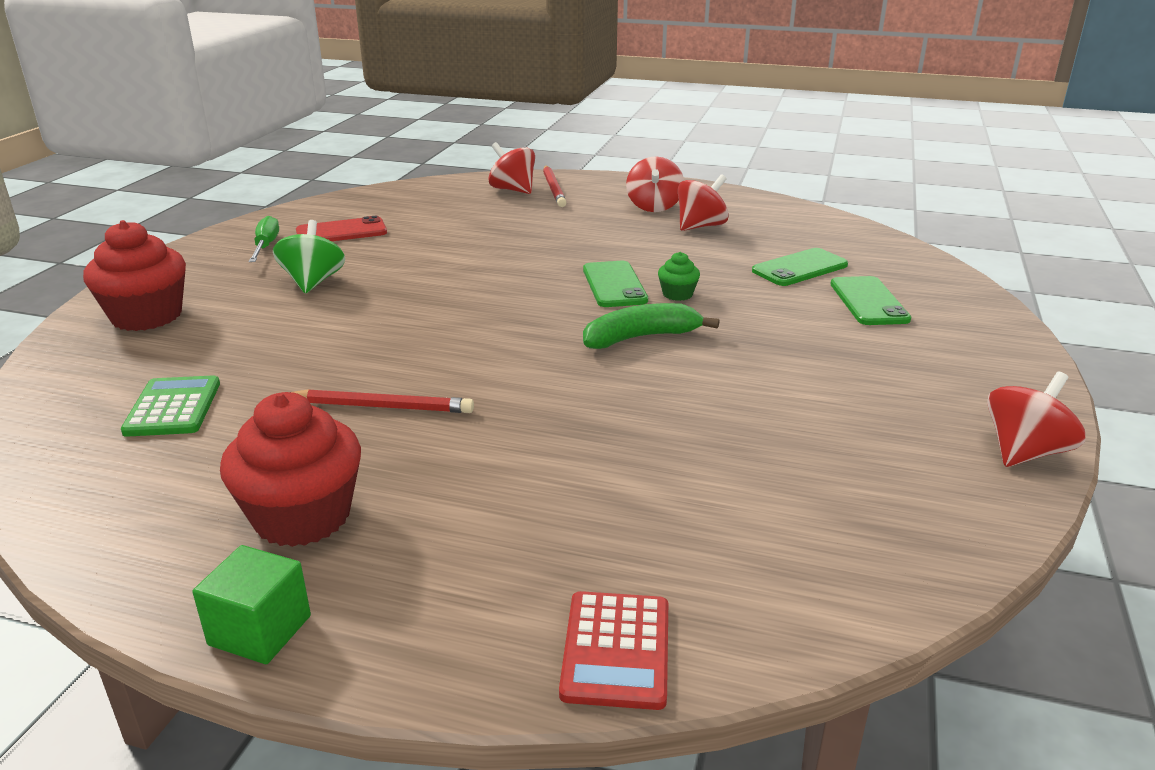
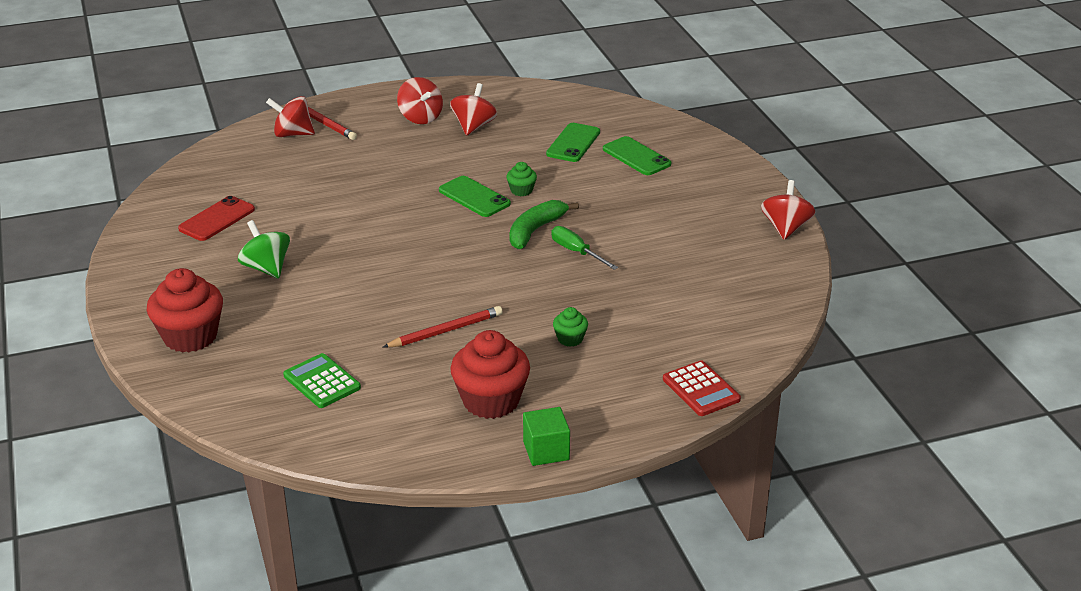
camera: 35 degrees left, 5 degrees up
green screwdriver [248,216,279,262] -> green screwdriver moved to [551,226,618,270]
none -> green cupcake [553,307,588,347]

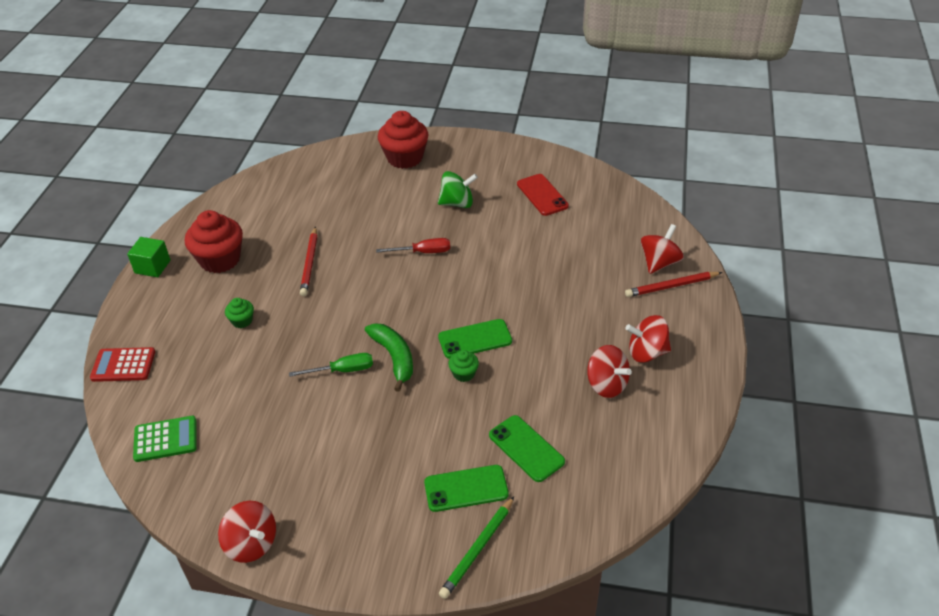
camera: 120 degrees right, 10 degrees up
green calculator [283,353,361,408] -> green calculator moved to [133,416,197,462]
none -> red screwdriver [376,238,450,253]
none -> green pencil [439,496,514,599]

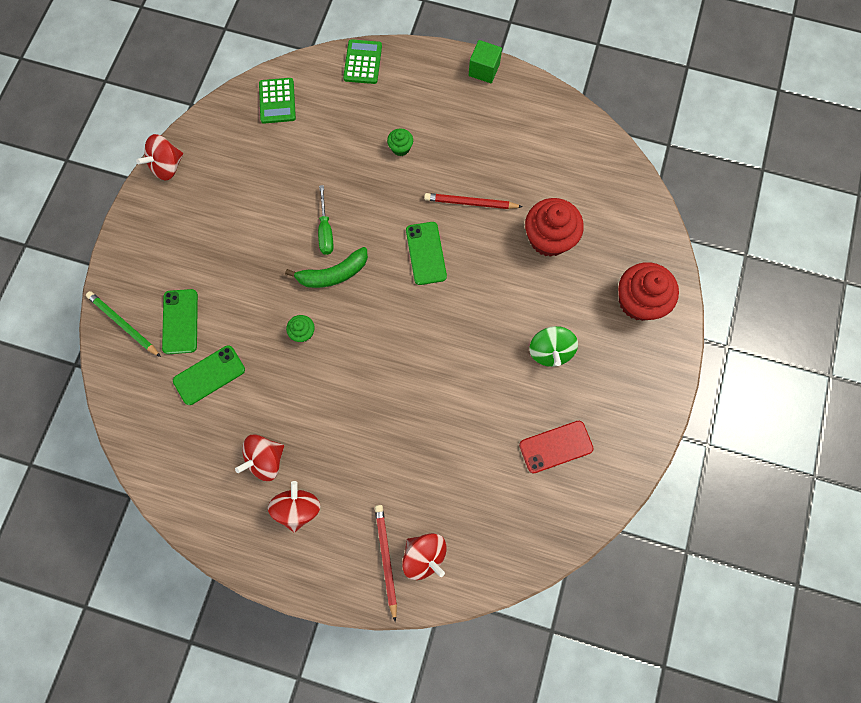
camera: 95 degrees right, 30 degrees up
red calculator [90,347,155,382] -> green calculator [343,39,382,84]
red cupcake [185,210,243,273] -> red cupcake moved to [525,198,584,257]
red screwdriver [376,238,450,253] -> none
green phone [438,319,512,359] -> green phone moved to [406,222,447,285]

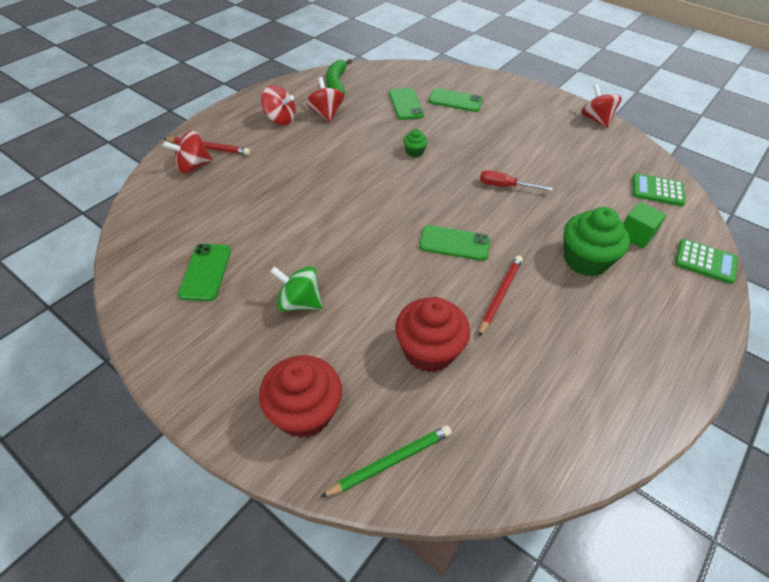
camera: 110 degrees right, 25 degrees down
green pencil [86,291,161,357] -> green pencil moved to [320,425,452,497]
green banana [285,247,368,288] -> green banana moved to [326,59,352,94]
green screwdriver [318,185,334,255] -> red screwdriver [480,170,553,191]
green cupcake [387,128,413,156] -> green cupcake [564,207,630,276], size x2.11
green cube [469,40,502,83] -> green cube moved to [623,202,667,249]
red phone [519,421,594,474] -> green phone [178,244,231,301]

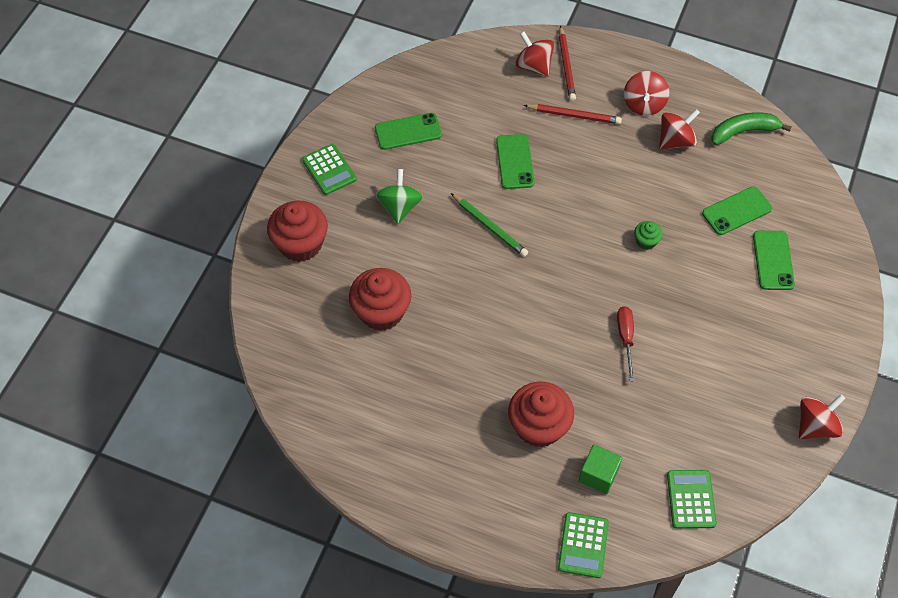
camera: 75 degrees right, 10 degrees up
green pencil [320,425,452,497] -> green pencil moved to [451,193,528,257]
green phone [419,225,490,261] -> green phone moved to [496,134,535,189]
red pencil [478,255,523,337] -> red pencil moved to [523,104,622,124]
green cupcake [564,207,630,276] -> red cupcake [508,382,574,447]
none -> green calculator [302,144,357,195]

